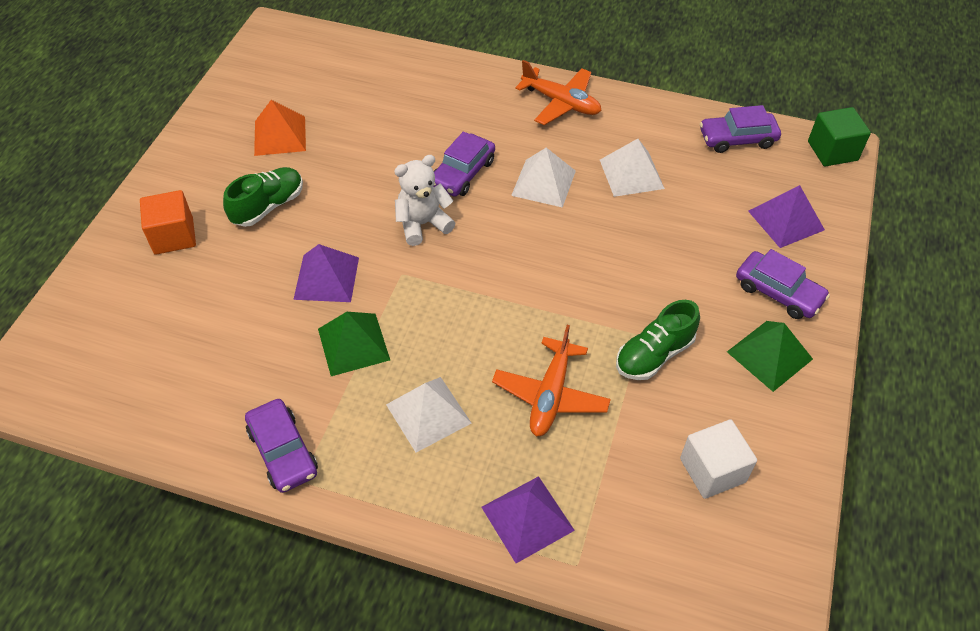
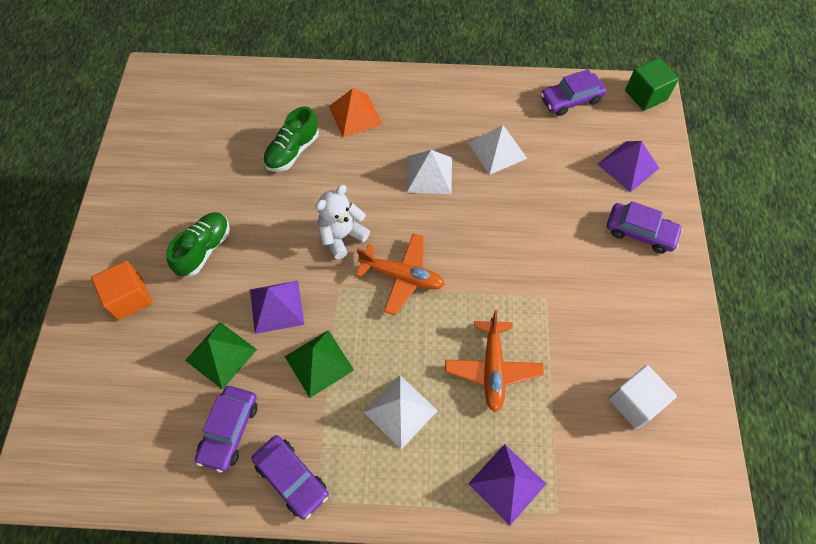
camera: 15 degrees left, 10 degrees up
orange pyramid [254,100,306,156] -> orange pyramid moved to [329,88,383,137]
purple car [433,131,495,197] -> purple car moved to [195,386,258,473]
orange plane [515,60,601,125] -> orange plane moved to [356,234,445,315]
green shoe [616,300,700,380] -> green shoe moved to [263,106,319,172]
green pyramid [727,321,813,392] -> green pyramid moved to [185,322,257,390]

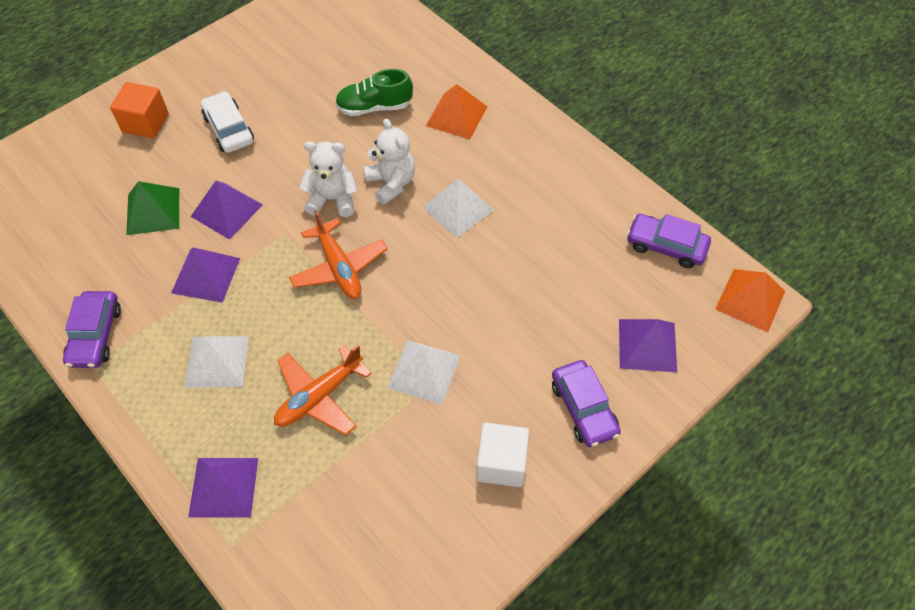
camera: 45 degrees right, 5 degrees down
green shoe [166,212,230,276] -> white car [201,91,254,153]
purple car [195,386,258,473] -> none
green pyramid [285,330,354,398] -> purple pyramid [171,247,240,303]
white pyramid [468,125,527,175] -> white pyramid moved to [388,340,460,405]
white cube [608,365,677,429] -> white cube moved to [476,422,529,487]
green cube [625,58,679,111] -> orange pyramid [715,269,785,332]
none -> white teddy bear [363,119,415,205]

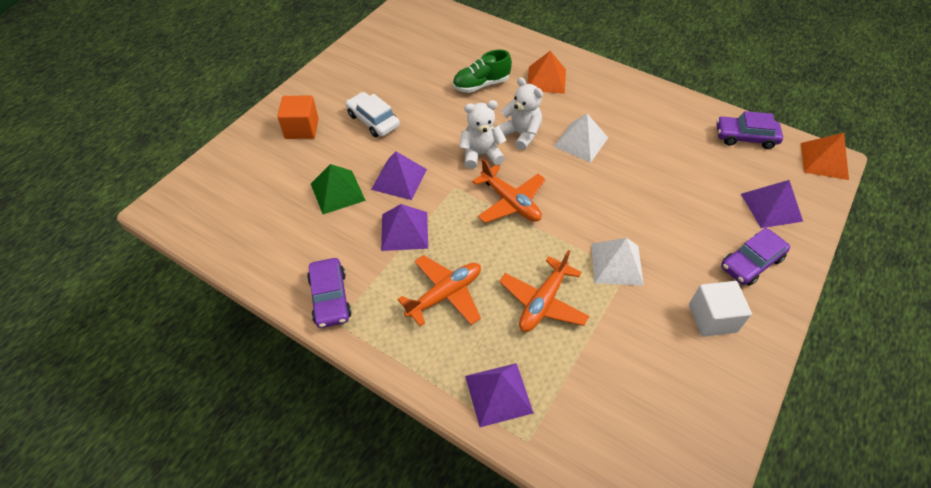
camera: 15 degrees left, 5 degrees down
white pyramid [185,336,248,388] -> orange plane [397,255,481,326]
purple car [552,360,621,447] -> purple car turned 90 degrees clockwise [721,228,790,286]

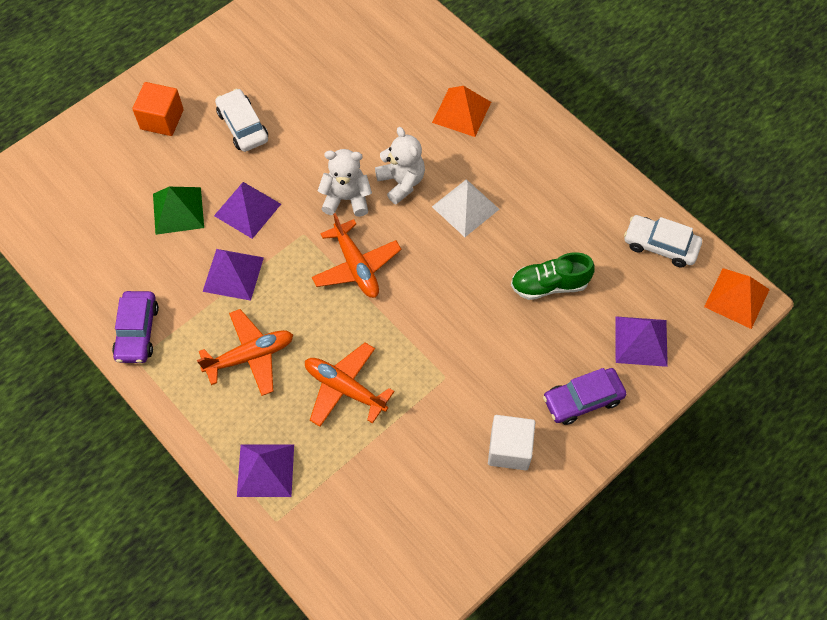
camera: 15 degrees right, 10 degrees up
green shoe [453,49,512,93] -> green shoe moved to [511,252,595,300]
orange plane [499,250,589,332] -> orange plane turned 75 degrees clockwise [305,343,394,427]
white pyramid [591,238,644,286] -> none
purple car [716,111,783,149] -> white car [624,215,702,267]

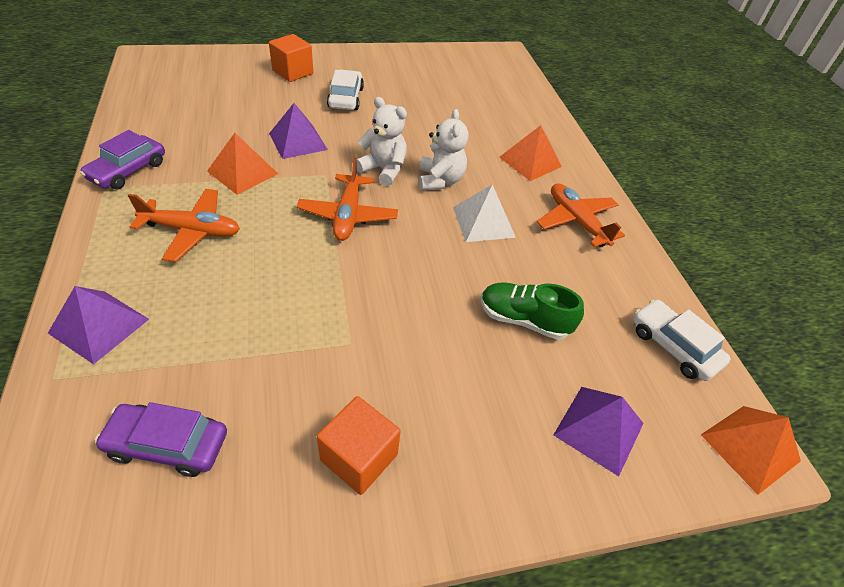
camera: 25 degrees right, 15 degrees down
green pyramid [153,187,204,235] -> none
purple pyramid [203,249,264,301] -> orange pyramid [207,133,278,195]
orange plane [305,343,394,427] -> orange plane moved to [537,183,625,247]
white cube [488,415,535,470] -> orange cube [317,396,401,495]
purple car [543,368,626,425] -> purple car moved to [95,402,227,477]

